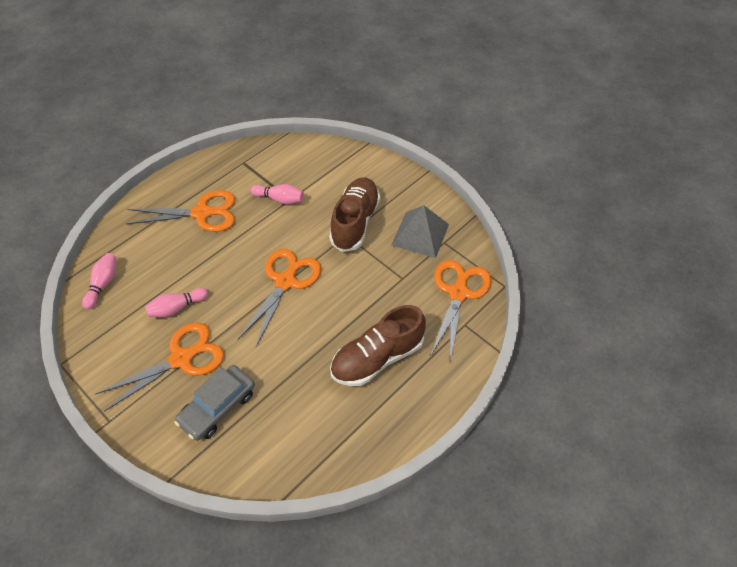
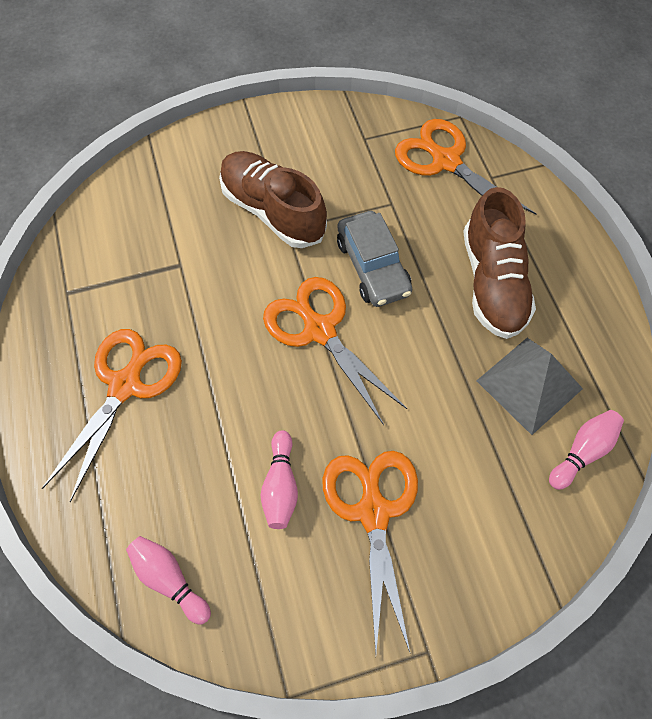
camera: 60 degrees left, 10 degrees up
grey car [174,365,255,441] -> grey car moved to [337,211,412,307]
pink bowling pin [251,184,304,205] -> pink bowling pin moved to [549,410,624,490]
grey pyramid [392,205,449,258] -> grey pyramid moved to [476,338,583,435]

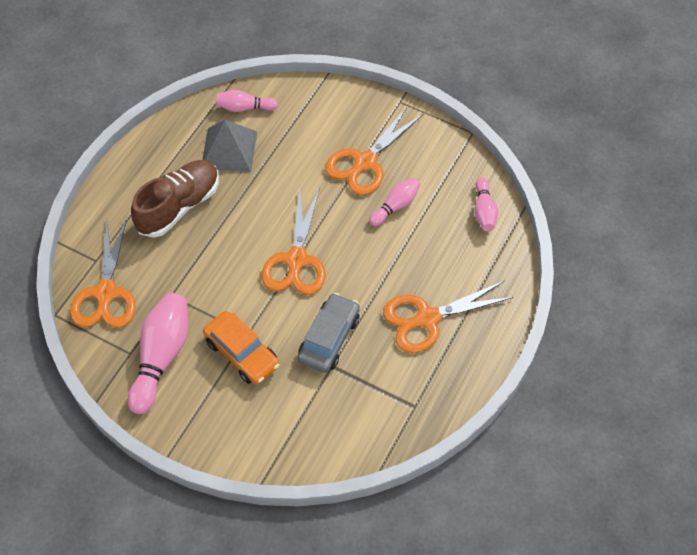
camera: 135 degrees left, 5 degrees down
brown shoe [219,151,327,248] -> orange car [203,311,280,385]
grey car [337,211,412,307] -> grey car moved to [298,293,360,373]
none -> pink bowling pin [127,293,188,414]

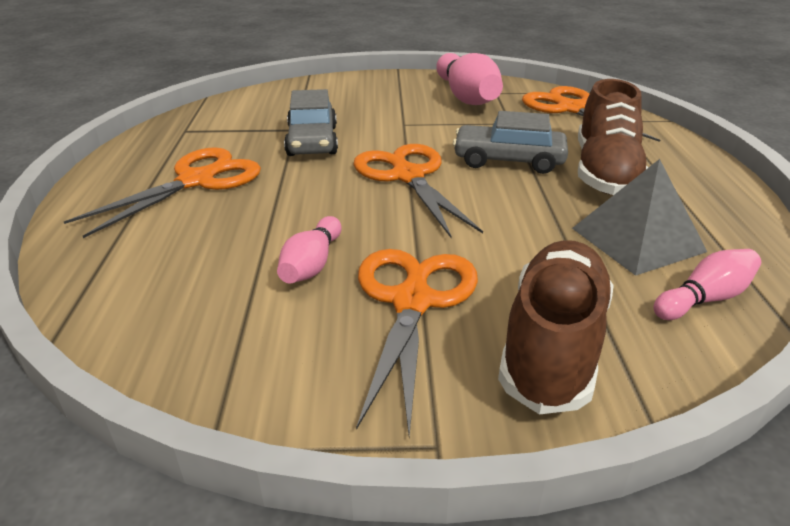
camera: 150 degrees right, 25 degrees down
orange car [203,311,280,385] -> none
pink bowling pin [474,177,498,231] -> none
none -> grey car [453,111,568,174]
none -> brown shoe [498,240,614,414]

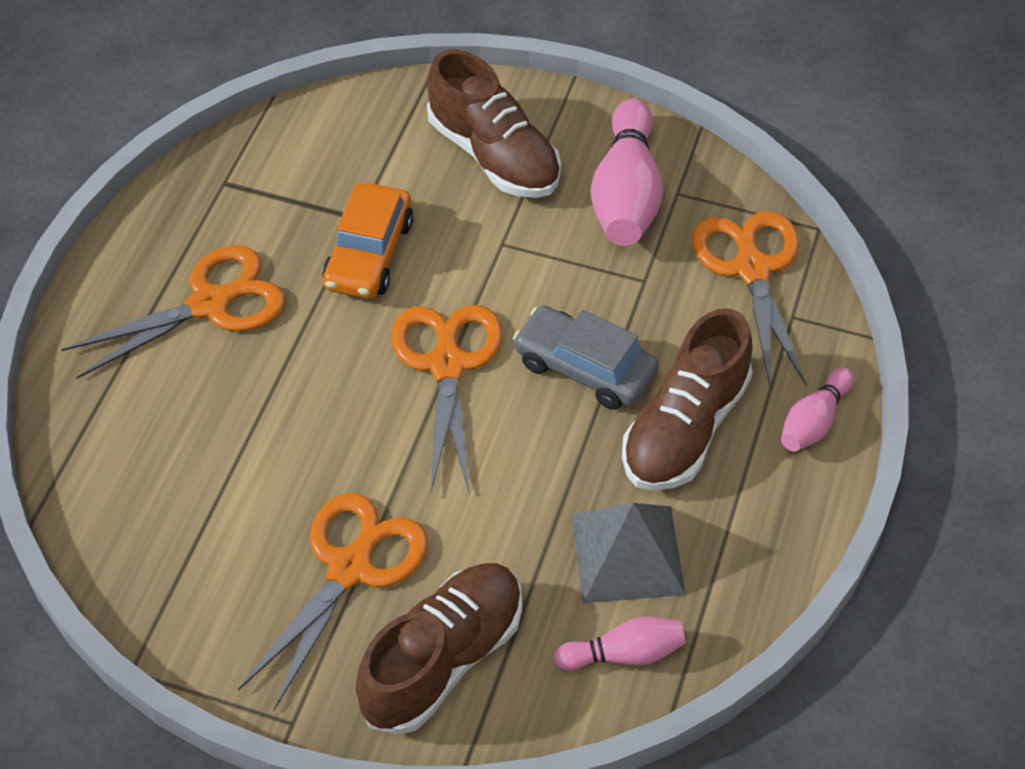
camera: 20 degrees right, 20 degrees up
pink bowling pin [277,216,342,284] -> pink bowling pin moved to [781,367,854,452]
grey car [284,89,338,156] -> orange car [323,183,413,299]
none -> brown shoe [427,49,561,198]

